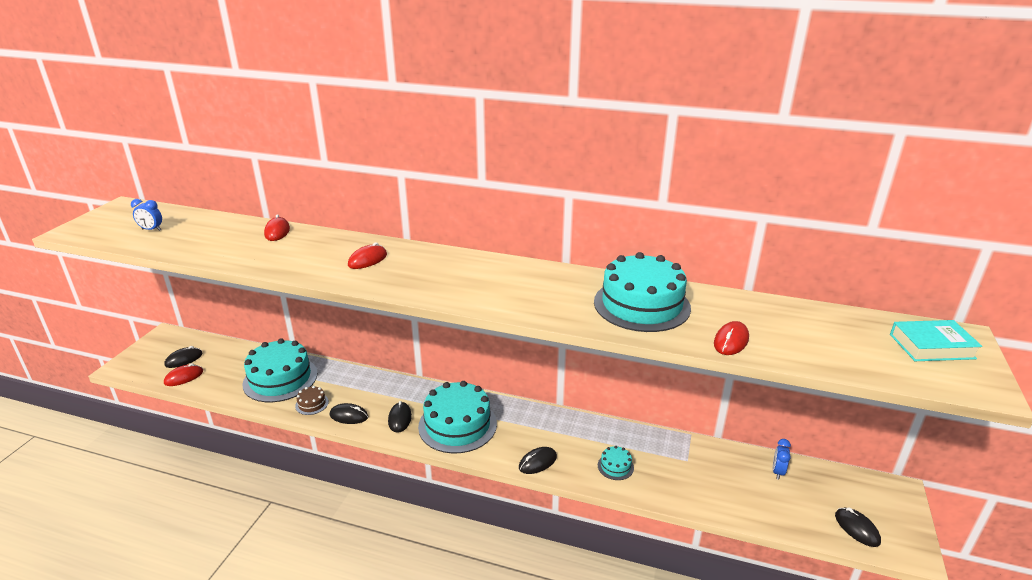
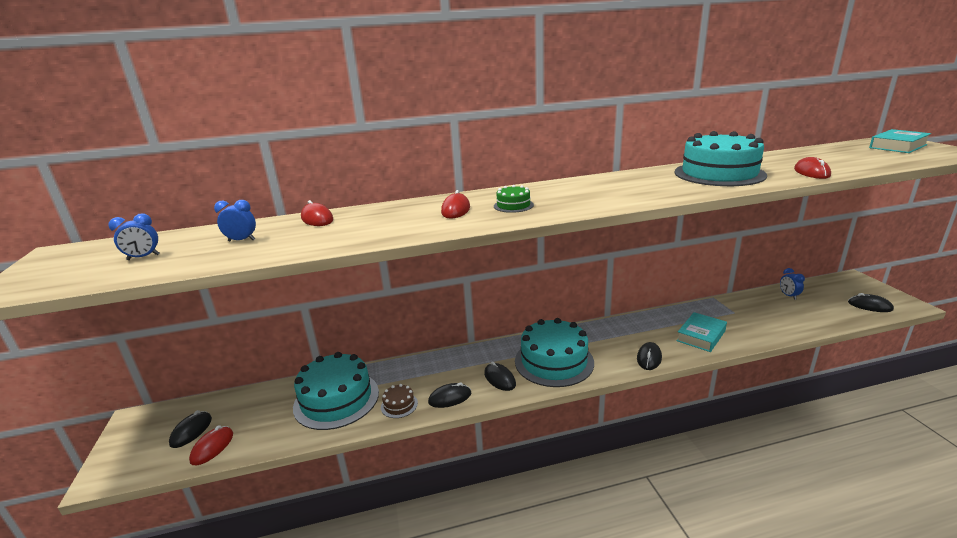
camera: 30 degrees left, 5 degrees down
turquoise cake [598,446,634,480] -> turquoise book [677,312,727,352]
none -> blue clock [214,200,256,241]
none -> green cake [494,185,534,213]

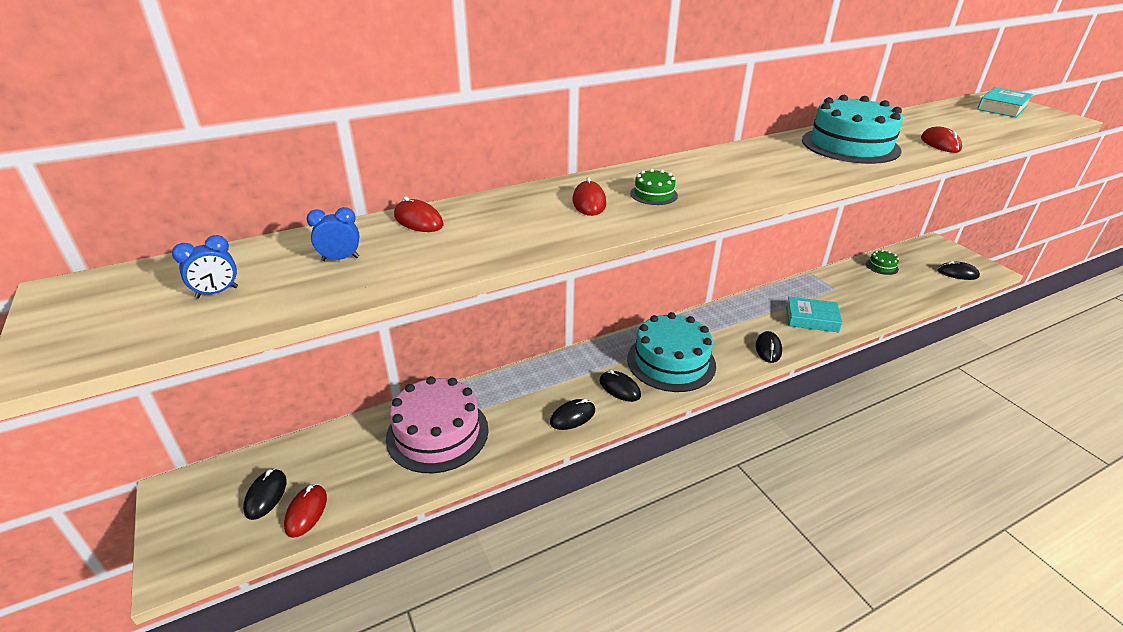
camera: 15 degrees left, 10 degrees up
turquoise cake [293,352,379,430] -> pink cake [386,376,488,473]
brown cake [381,384,418,418] -> none
turquoise book [677,312,727,352] -> turquoise book turned 75 degrees clockwise [786,297,843,332]
blue clock [780,268,805,300] -> green cake [866,250,899,275]

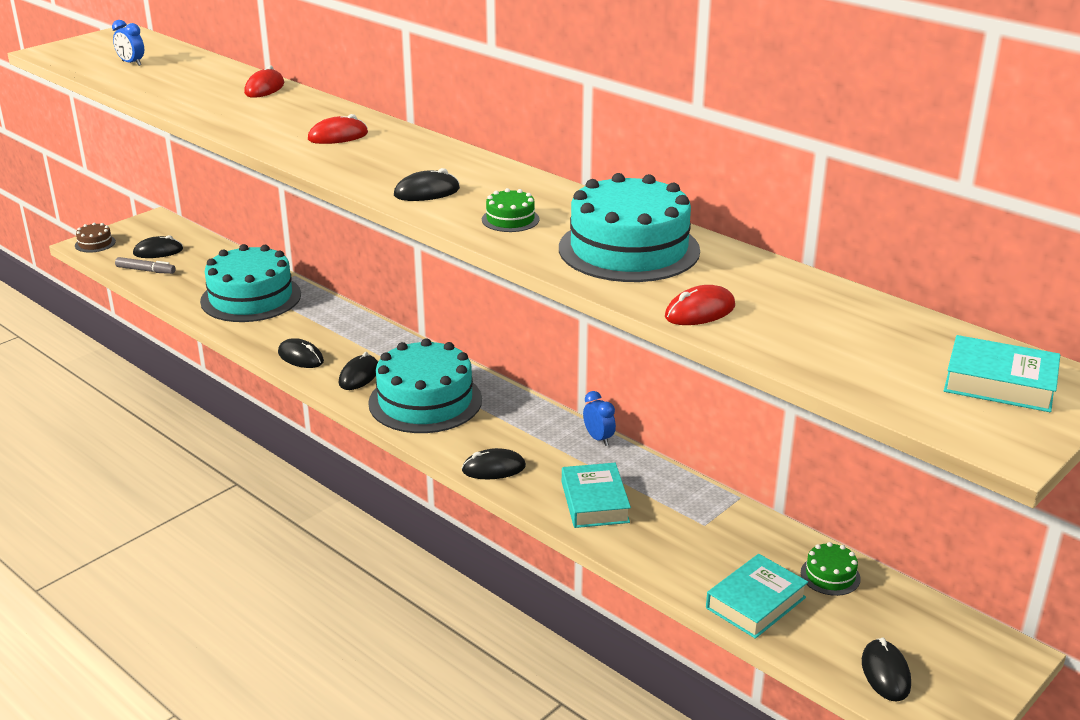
camera: 70 degrees right, 5 degrees down
red mouse [284,484,327,538] -> grey marker [115,257,175,274]
blue clock [307,207,360,261] -> blue clock moved to [583,391,616,446]
pink cake [386,376,488,473] -> turquoise cake [200,244,301,322]
green cake [630,169,678,205] -> green cake moved to [482,188,540,232]
none -> brown cake [75,222,116,252]
none -> black mouse [394,168,460,201]
none -> turquoise book [706,554,808,639]

